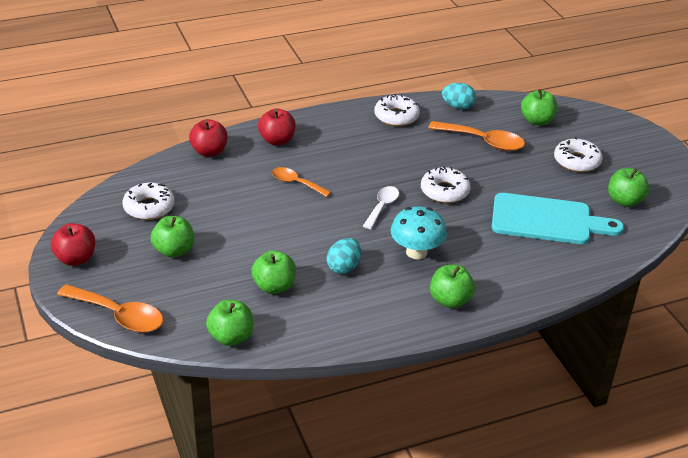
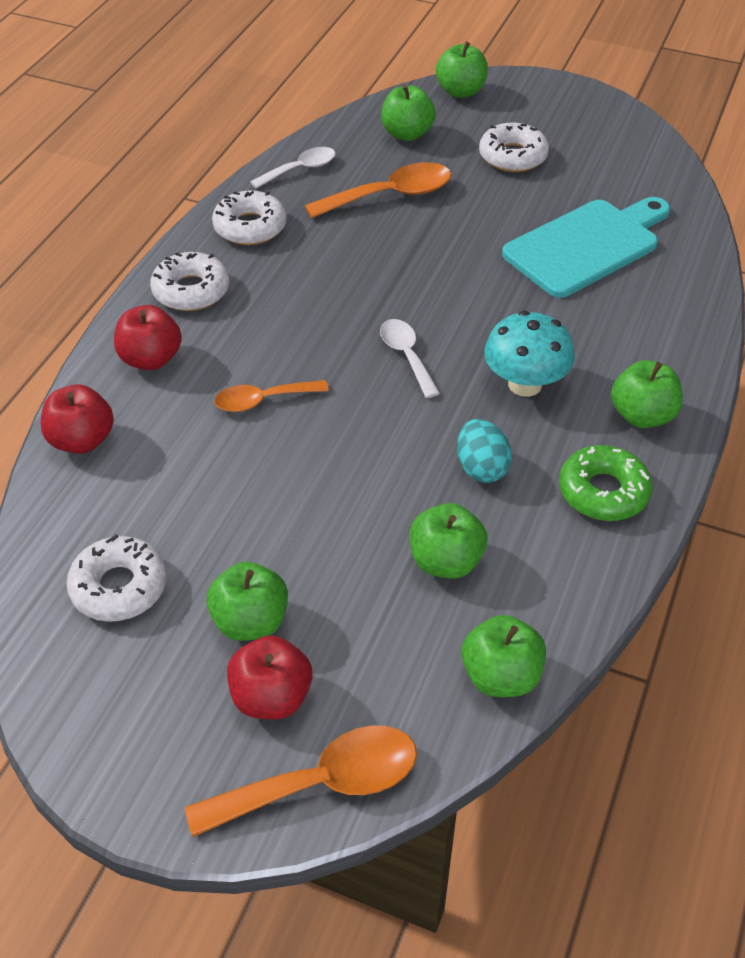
camera: 45 degrees left, 10 degrees up
red apple [51,223,95,266] -> red apple moved to [227,636,312,719]
white donut [421,166,471,203] -> white donut moved to [150,252,229,311]
turquoise egg [442,83,476,109] -> white spoon [250,147,335,189]
green apple [608,168,649,207] -> green apple moved to [436,42,488,98]
none -> green donut [559,445,652,521]

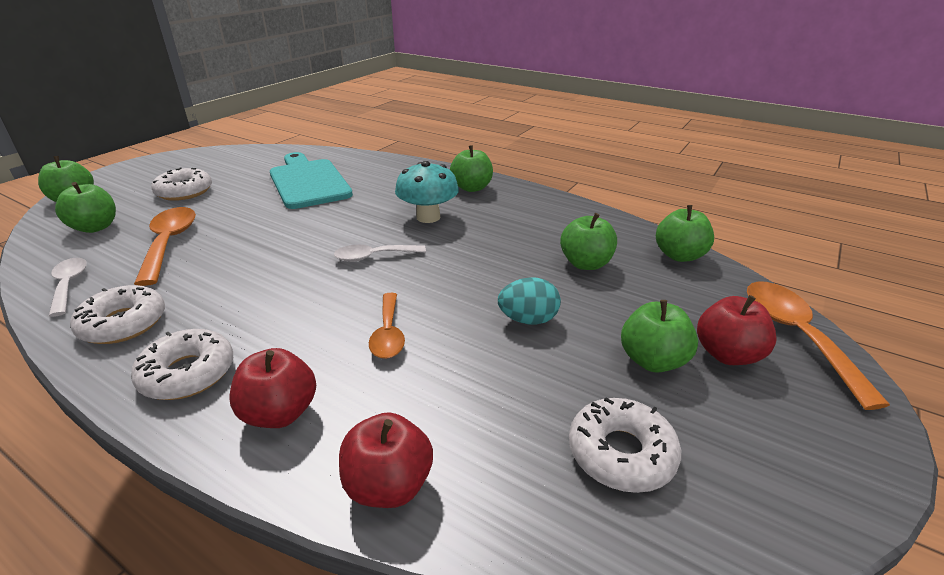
camera: 80 degrees left, 15 degrees down
turquoise egg [457,419,512,483] -> turquoise egg moved to [498,277,561,325]
green donut [559,445,652,521] -> none

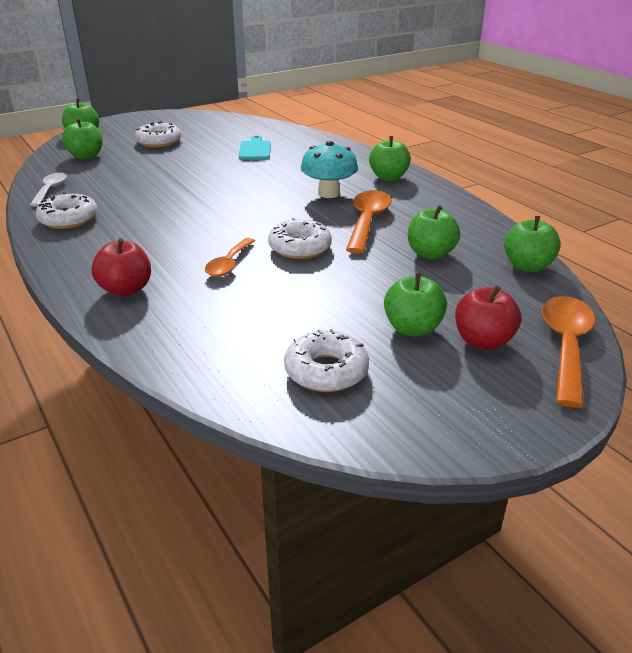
camera: 25 degrees right, 0 degrees up
white donut [131,329,233,400] -> white donut moved to [268,218,332,259]
orange spoon [134,207,196,286] -> orange spoon moved to [346,190,391,254]
turquoise cutting board [270,152,353,209] -> turquoise cutting board [239,136,271,160], size x0.54
white spoon [334,245,426,262] -> none
red apple [339,412,433,508] -> none
turquoise egg [498,277,561,325] -> none

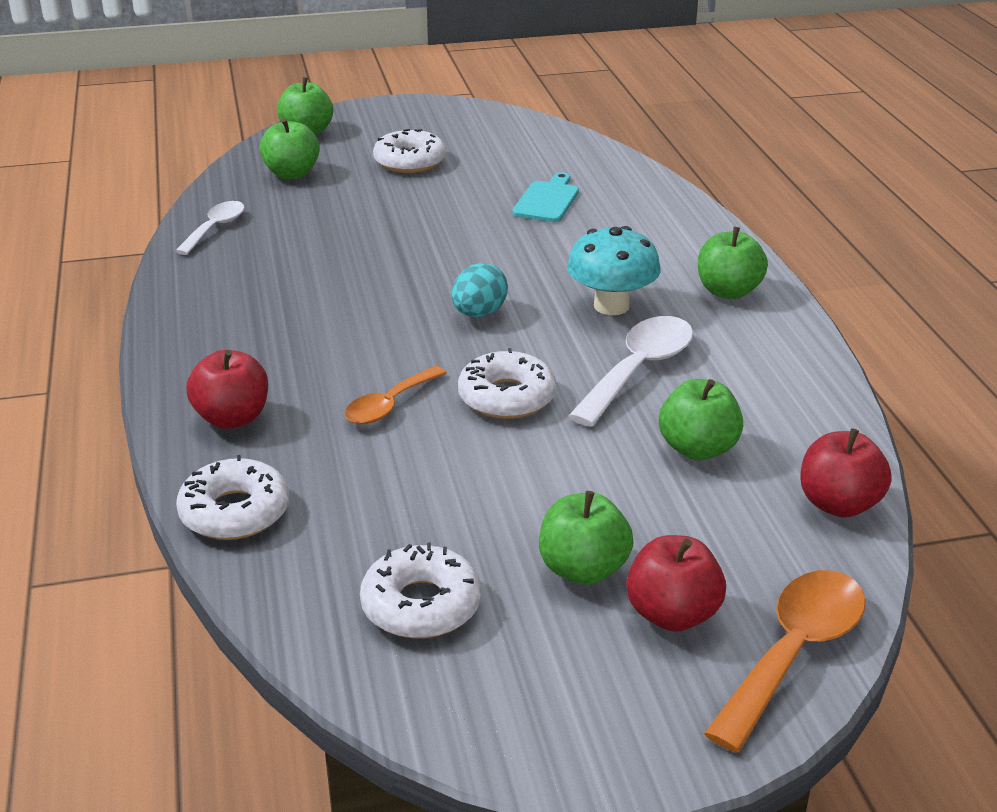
camera: 20 degrees right, 0 degrees up
white donut [36,192,98,229] -> white donut moved to [176,455,289,540]
orange spoon [346,190,391,254] -> white spoon [568,316,693,427]
green apple [504,216,561,272] -> red apple [800,428,892,518]
none -> turquoise egg [452,263,508,317]

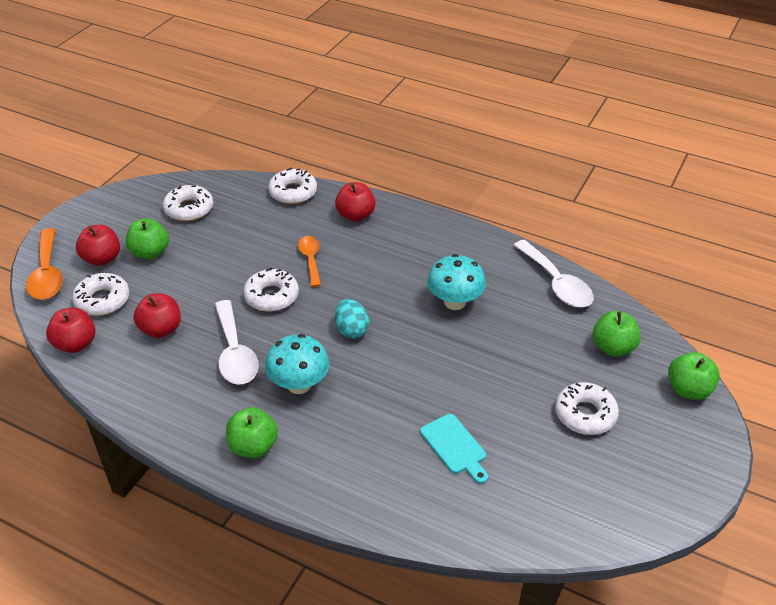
camera: 130 degrees right, 10 degrees up
white spoon [175,201,245,255] -> white spoon [513,240,594,308], size x1.58
green apple [659,379,743,460] -> red apple [134,294,181,338]
none -> white donut [72,273,130,316]
none -> turquoise mushroom [427,254,486,310]

